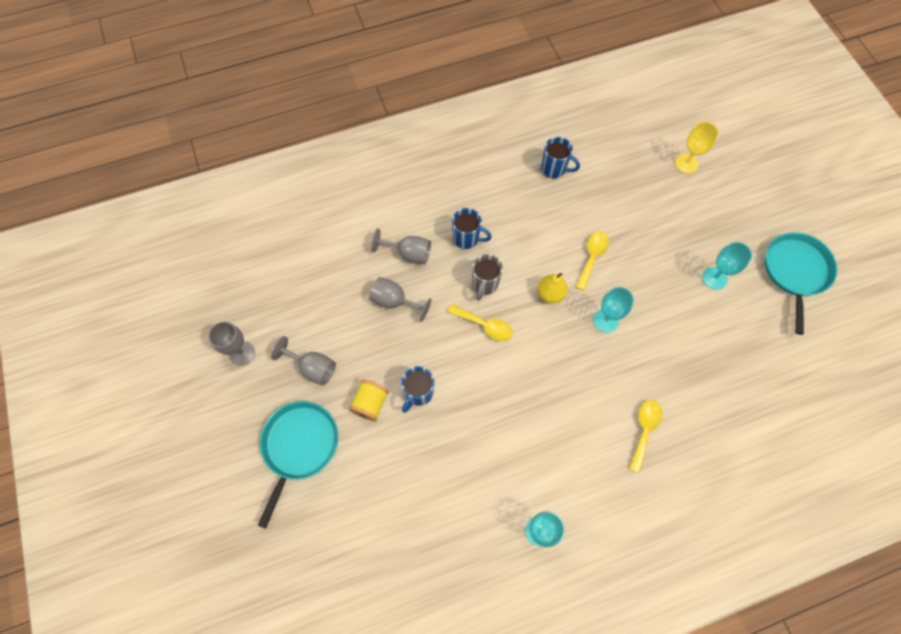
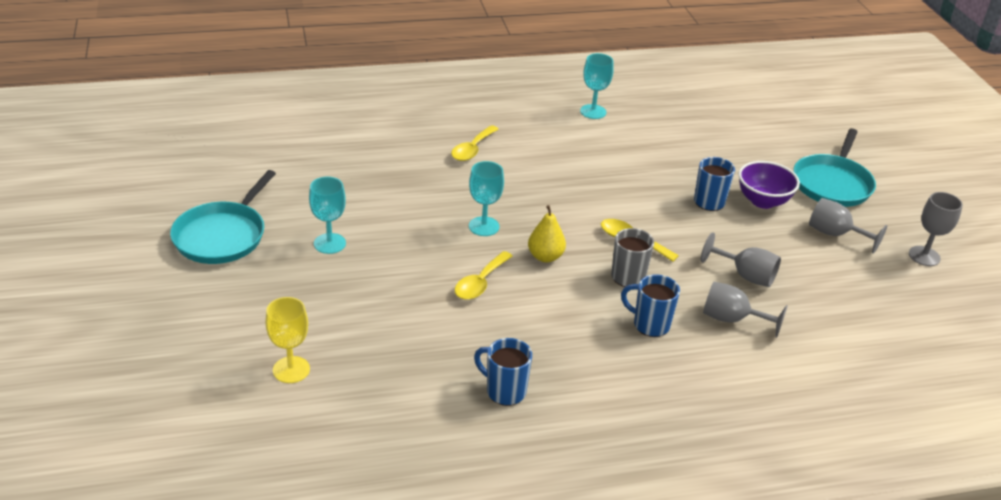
camera: 175 degrees left, 30 degrees down
yellow spool [348,379,389,421] -> purple bowl [738,161,800,209]

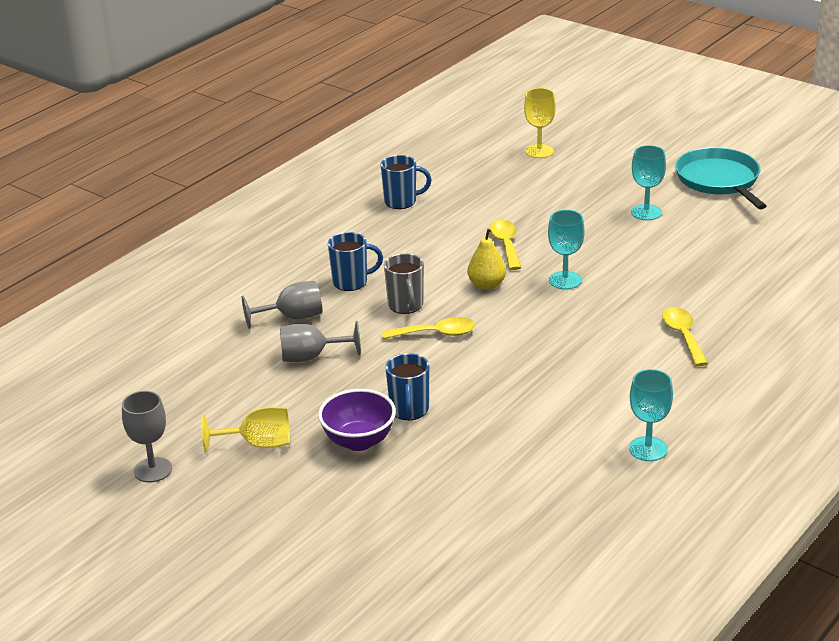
camera: 145 degrees right, 5 degrees down
turquoise pan [793,128,876,207] -> none
grey goblet [809,198,887,254] -> yellow goblet [201,407,290,452]

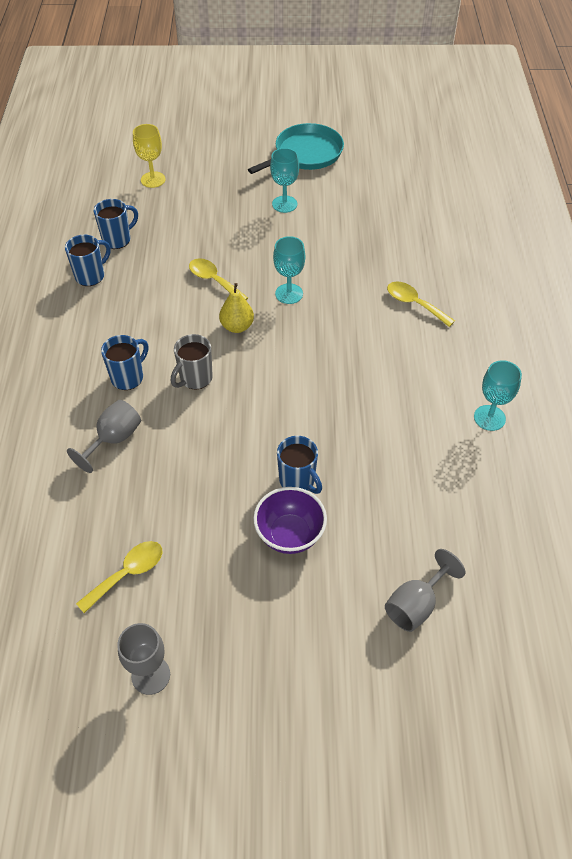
camera: 40 degrees left, 20 degrees up
yellow goblet [201,407,290,452] -> none
grey goblet [280,321,361,362] -> grey goblet moved to [385,549,465,632]
yellow spoon [382,317,476,339] -> yellow spoon moved to [76,541,162,613]
grey mug [384,253,424,314] -> grey mug turned 90 degrees clockwise [171,334,213,389]
turquoise pan [675,147,766,209] -> turquoise pan turned 105 degrees clockwise [248,123,344,174]
none -> blue mug [94,199,138,249]

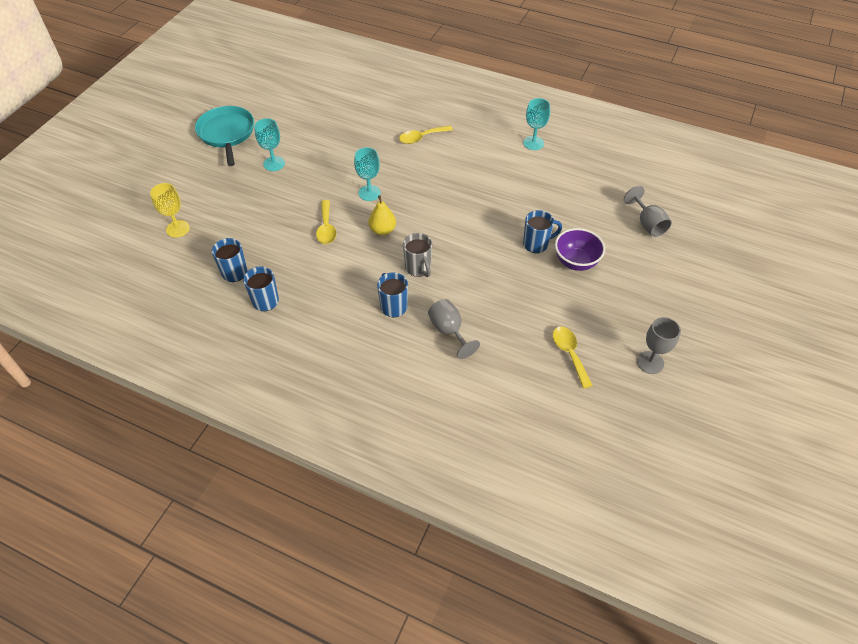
camera: 65 degrees left, 0 degrees up
yellow spoon [189,258,248,300] -> yellow spoon turned 75 degrees counterclockwise [316,200,336,244]

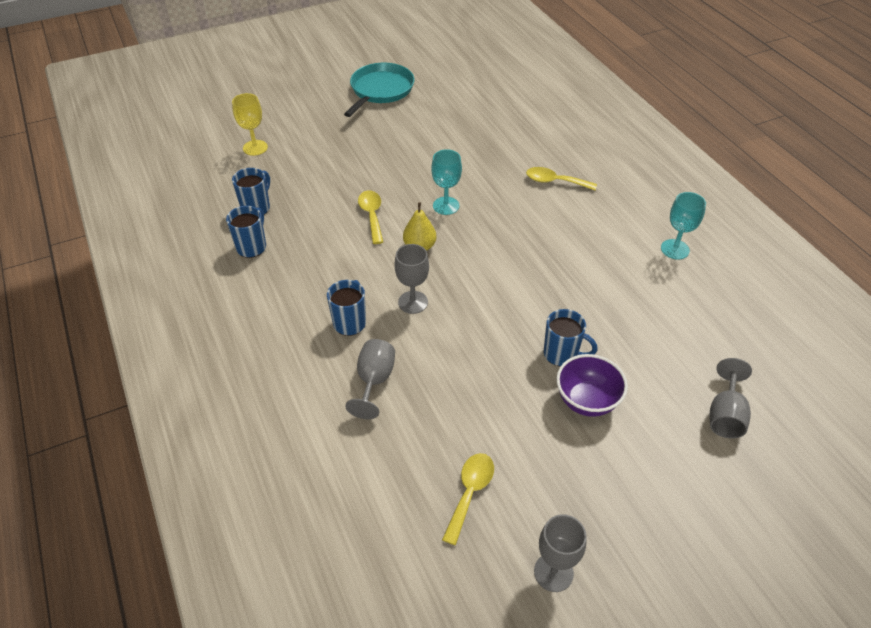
camera: 40 degrees right, 5 degrees down
turquoise goblet [254,118,285,171] -> none
yellow spoon [316,200,336,244] -> yellow spoon turned 135 degrees clockwise [358,190,383,244]
grey mug [403,233,432,277] -> grey goblet [395,244,429,314]

